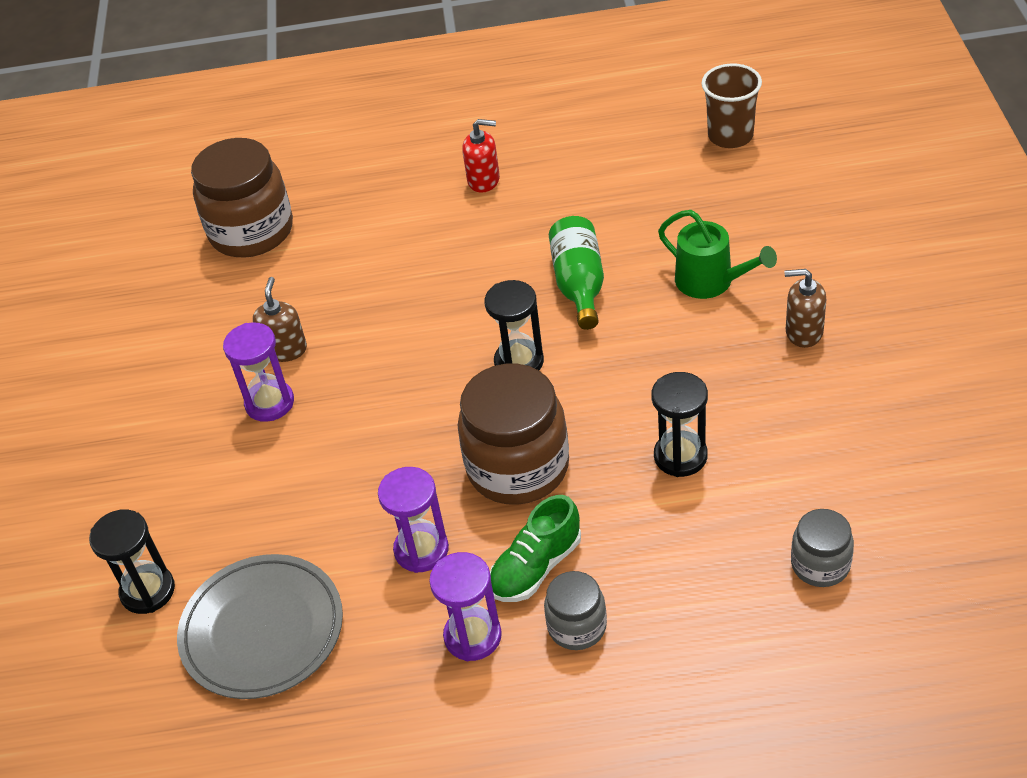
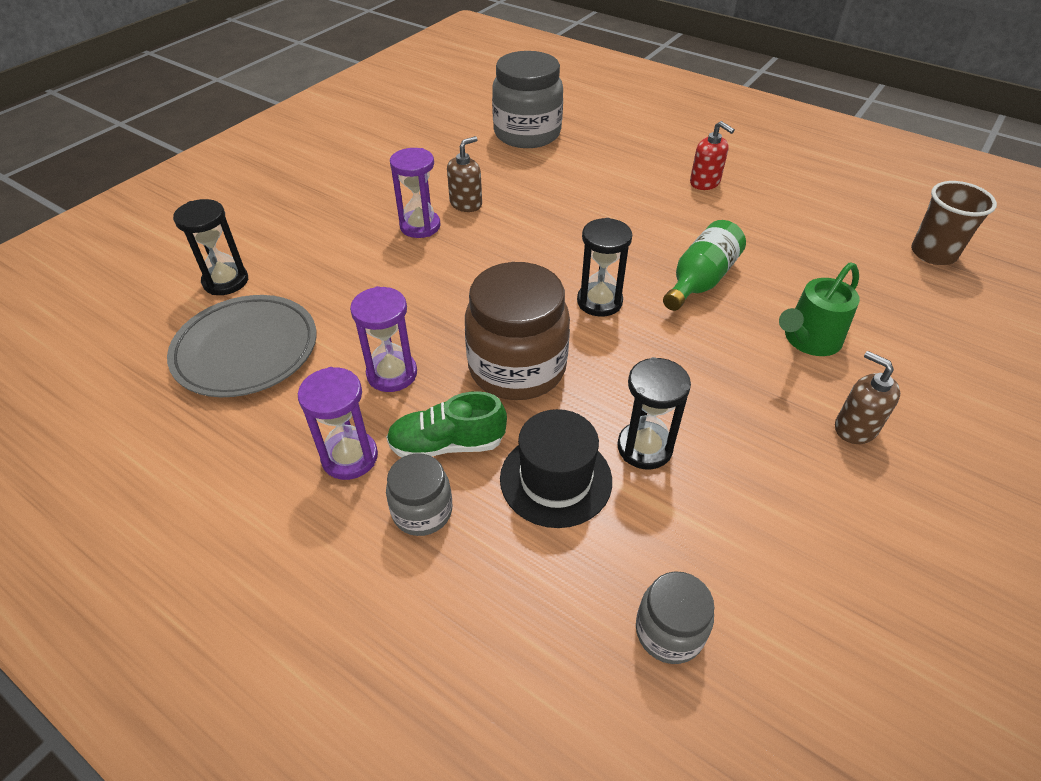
camera: 35 degrees right, 0 degrees up
brown jar [191,138,293,257] -> grey jar [492,51,563,148]
green watering can [658,210,777,299] -> green watering can turned 60 degrees clockwise [779,262,860,356]
none -> black hat [500,409,612,528]

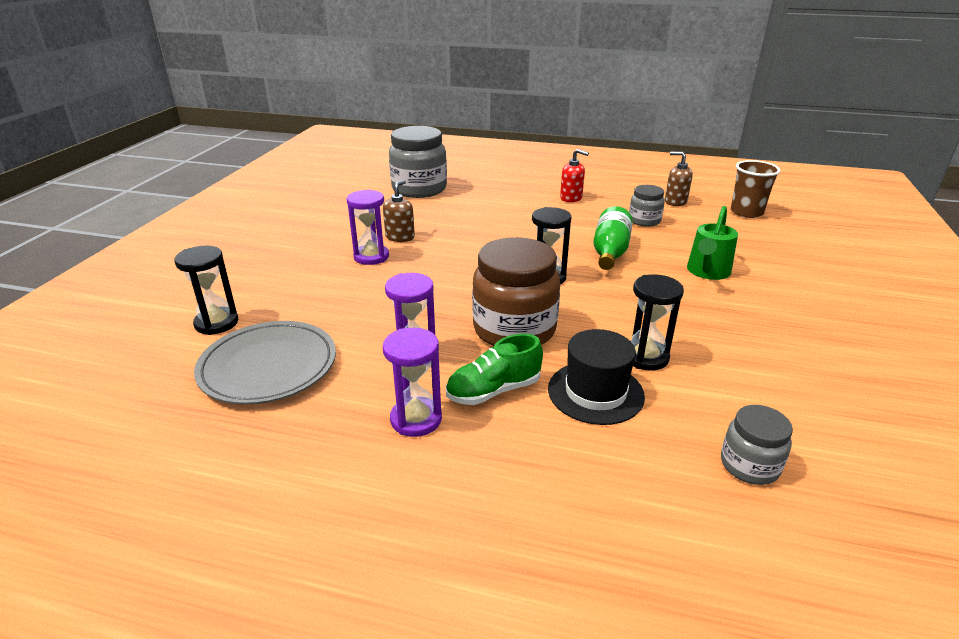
camera: 20 degrees left, 15 degrees down
grey jar [386,453,452,536] -> grey jar moved to [629,185,665,227]
brown soap dispenser [835,351,900,444] -> brown soap dispenser moved to [665,152,693,206]

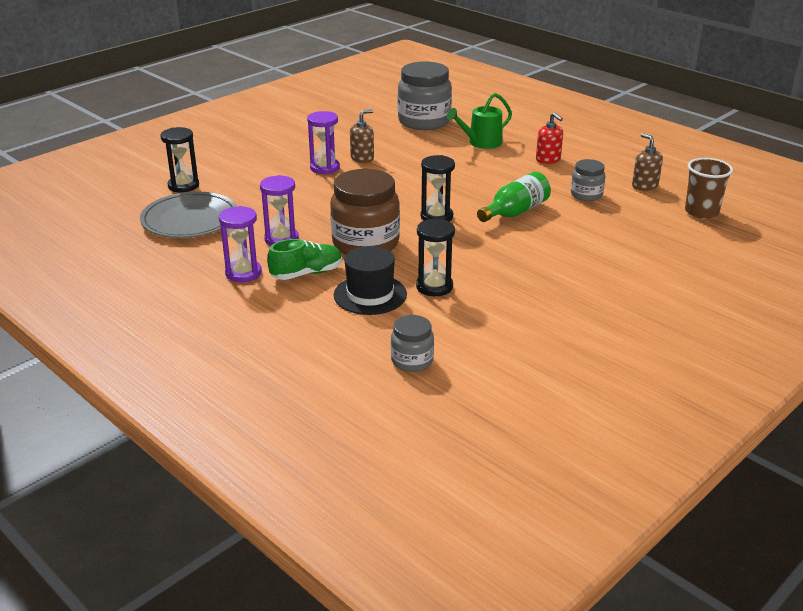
camera: 30 degrees right, 0 degrees up
green shoe [446,334,543,405] -> green shoe turned 150 degrees clockwise [267,239,342,280]
green watering can [687,206,738,280] -> green watering can moved to [447,93,512,149]

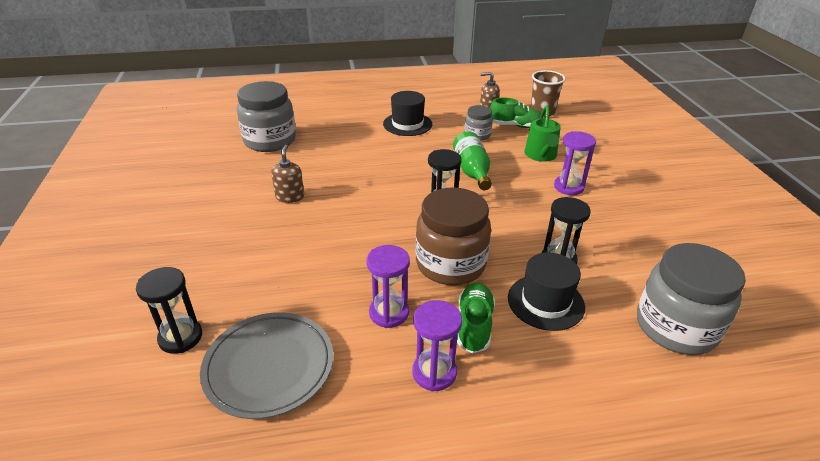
camera: 55 degrees left, 5 degrees up
purple hourglass [307,111,340,174] -> purple hourglass moved to [554,131,596,195]
grey jar [391,315,434,372] -> grey jar [637,243,746,355], size x1.91
green watering can [447,93,512,149] -> green watering can moved to [524,105,561,162]
red soap dispenser [536,112,563,164] -> black hat [383,91,432,136]
none -> green shoe [490,98,541,128]

